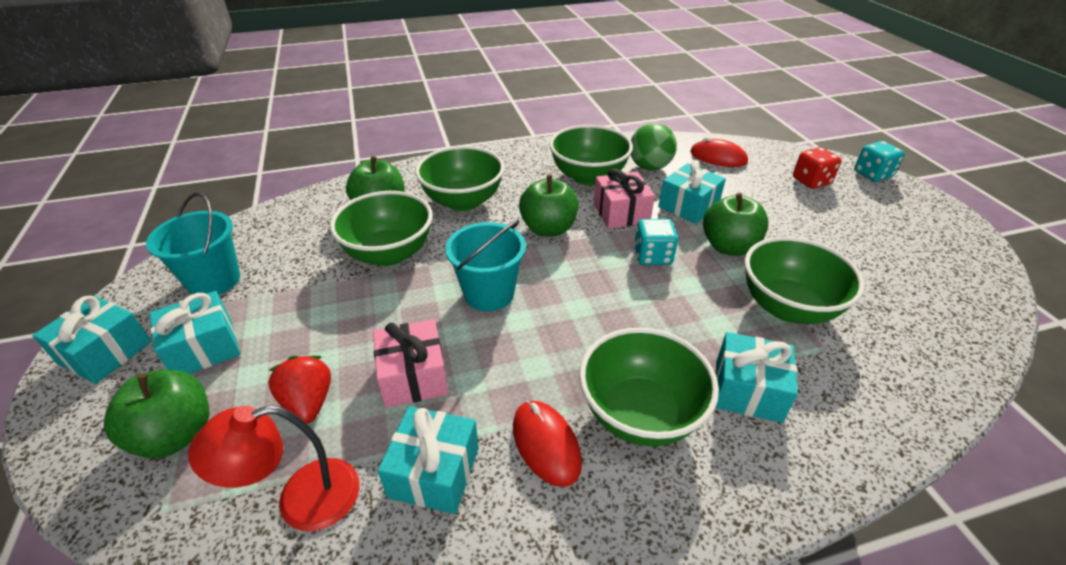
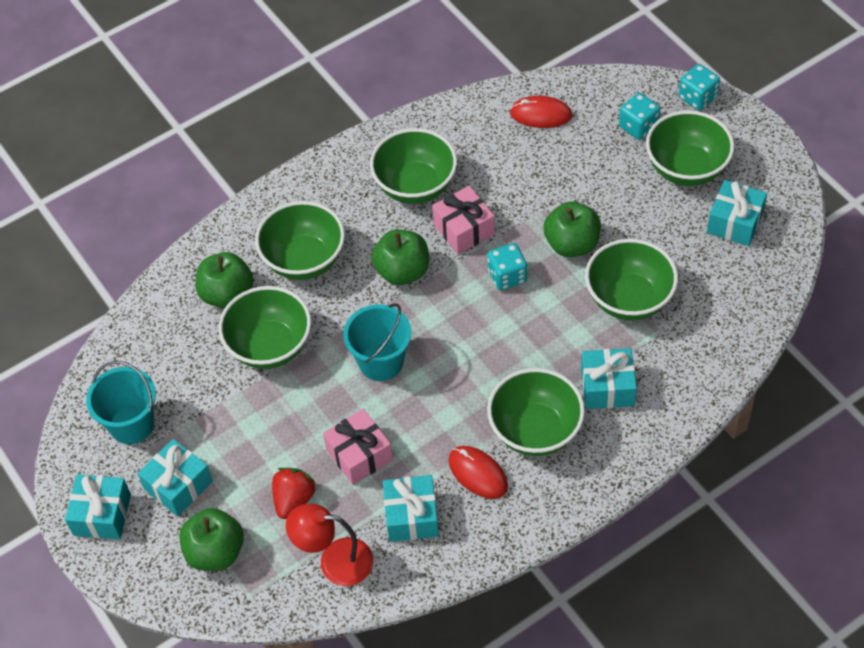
camera: 15 degrees left, 15 degrees up
red lamp [188,405,360,531] -> red lamp turned 45 degrees clockwise [286,504,374,586]
red strawberry [268,355,331,424] -> red strawberry turned 60 degrees clockwise [272,468,317,519]
green ball [631,123,677,170] -> none
turquoise gift [658,160,726,224] -> turquoise gift moved to [707,180,767,246]
red dice [793,147,841,189] -> turquoise dice [619,93,660,140]
none -> green bowl [646,110,734,186]

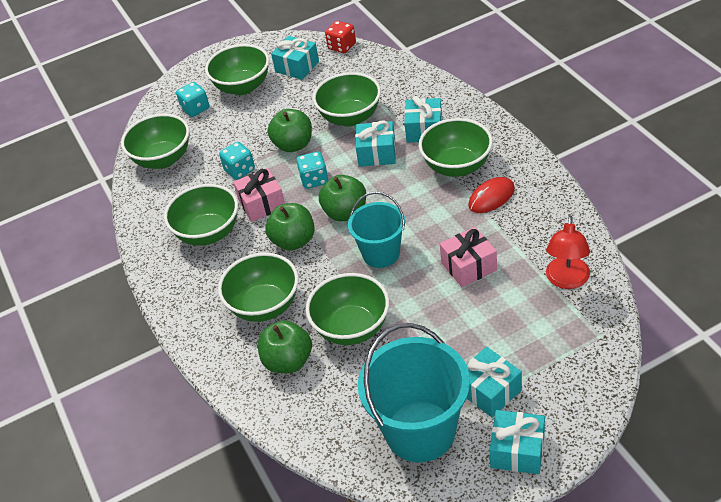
camera: 80 degrees left, 10 degrees down
turquoise bucket [86,361,156,444] -> turquoise bucket [358,323,470,462], size x1.62
green apple [179,508,244,571] -> green apple moved to [319,175,366,221]
red strawberry [272,468,317,519] -> none
turquoise gift [383,475,439,542] -> turquoise gift moved to [355,120,396,167]
red mouse [510,96,572,128] -> green bowl [121,114,190,169]
turquoise dice [679,64,720,111] -> turquoise dice moved to [219,142,255,180]
none -> red dice [325,21,356,53]

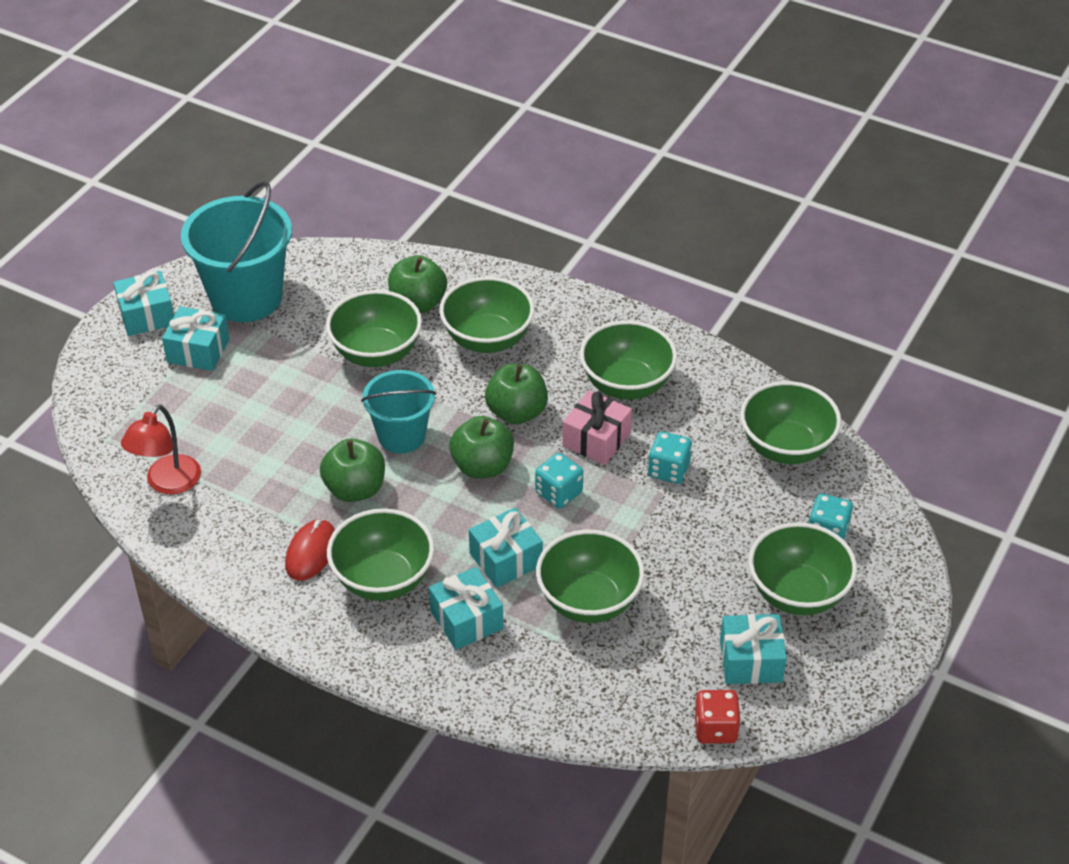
camera: 140 degrees right, 0 degrees up
green apple [268,109,312,152] -> green apple moved to [320,438,385,502]
pink gift [440,227,497,287] -> none
red lamp [546,216,590,289] -> red lamp turned 135 degrees counterclockwise [121,404,201,494]

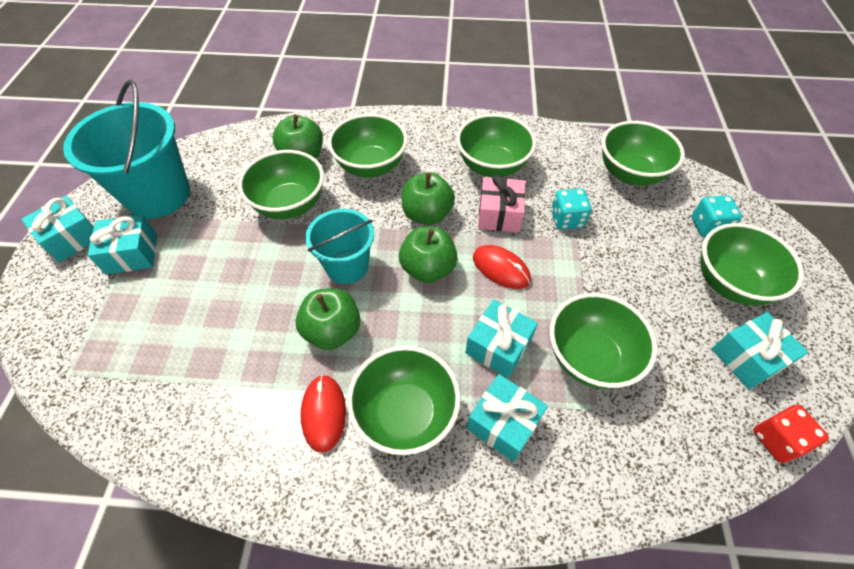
camera: 25 degrees left, 10 degrees up
red lamp [121,404,201,494] -> none
turquoise dice [535,453,583,508] -> red mouse [473,245,531,289]

